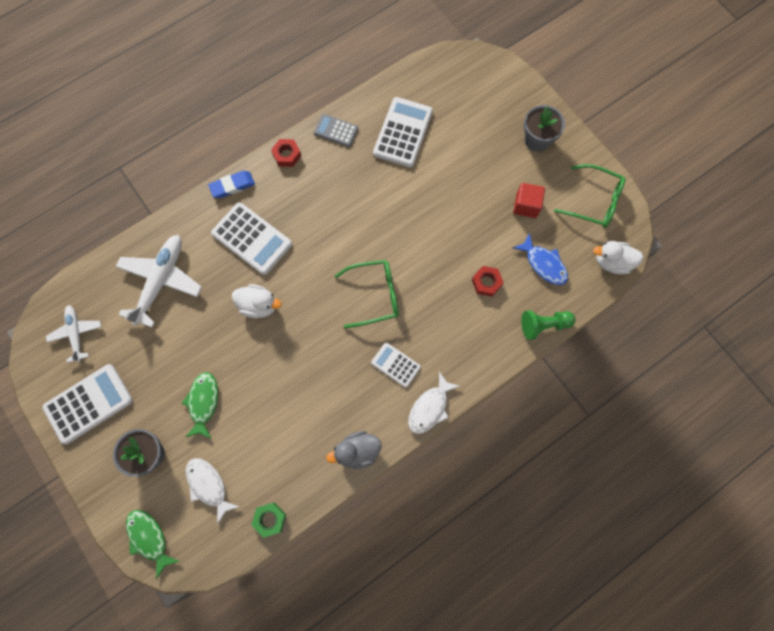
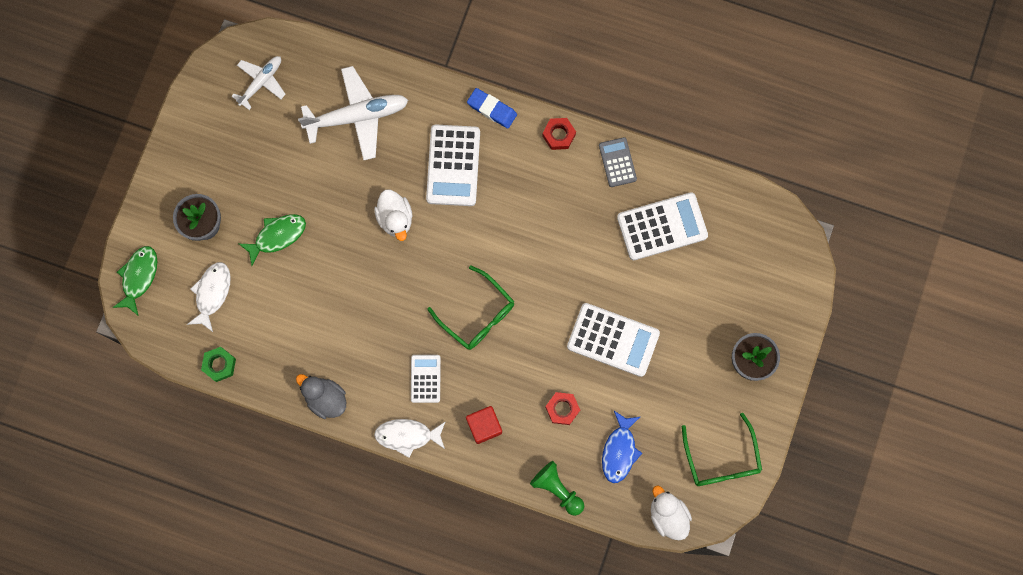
camera: 55 degrees right, 5 degrees up
white calculator [42,364,133,444] -> white calculator moved to [567,303,660,377]
red cube [513,183,545,218] -> red cube moved to [466,406,502,444]

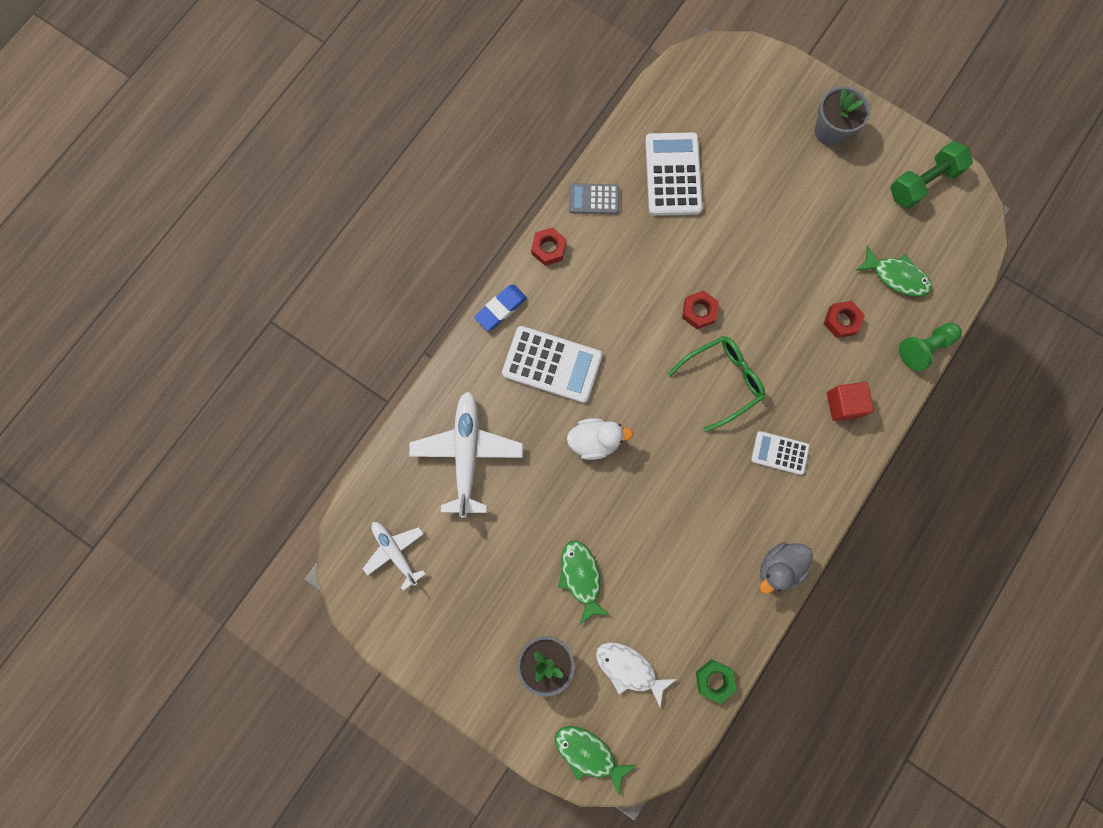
camera: 75 degrees left, 0 degrees up
white fish [374,419,446,458] -> none
white calculator [567,303,660,377] -> none
blue fish [602,411,642,483] -> green fish [855,246,932,297]
white duck [651,486,692,540] -> none
green glasses [682,413,762,486] -> green dumbbell [890,141,973,208]
none -> red nut [682,290,719,329]

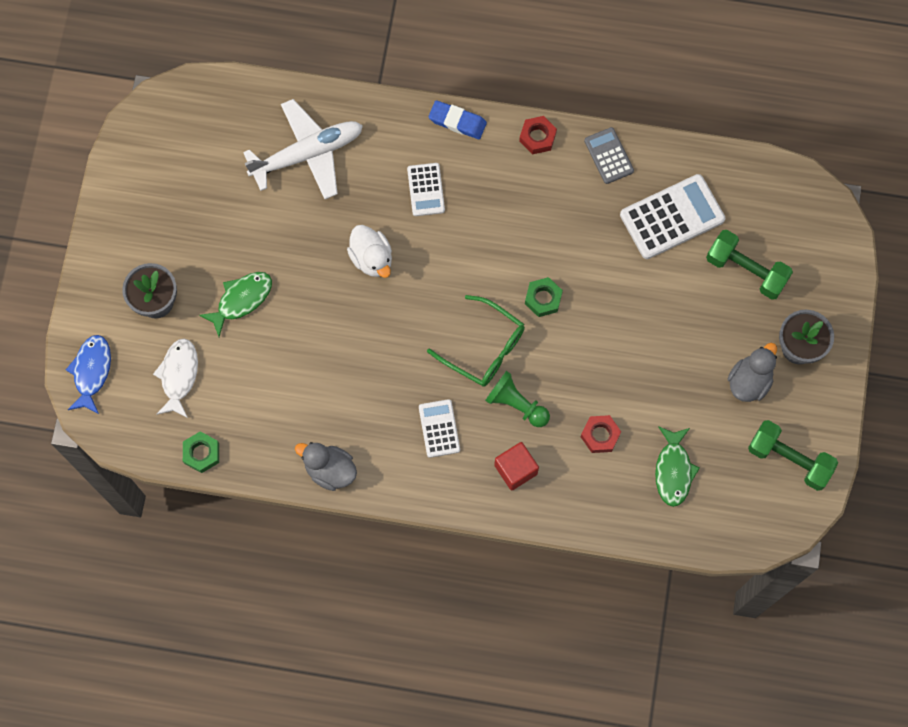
camera: 65 degrees right, 5 degrees down
white plane [363,522,426,591] -> none
white calculator [502,326,603,403] -> white calculator [407,163,445,216], size x0.58
green fish [555,726,636,795] -> blue fish [66,335,111,414]
red nut [682,290,719,329] -> green nut [525,277,563,317]
green pawn [899,323,962,371] -> green pawn moved to [485,371,550,427]
none -> green dumbbell [706,230,793,300]
none -> grey duck [728,343,777,402]

